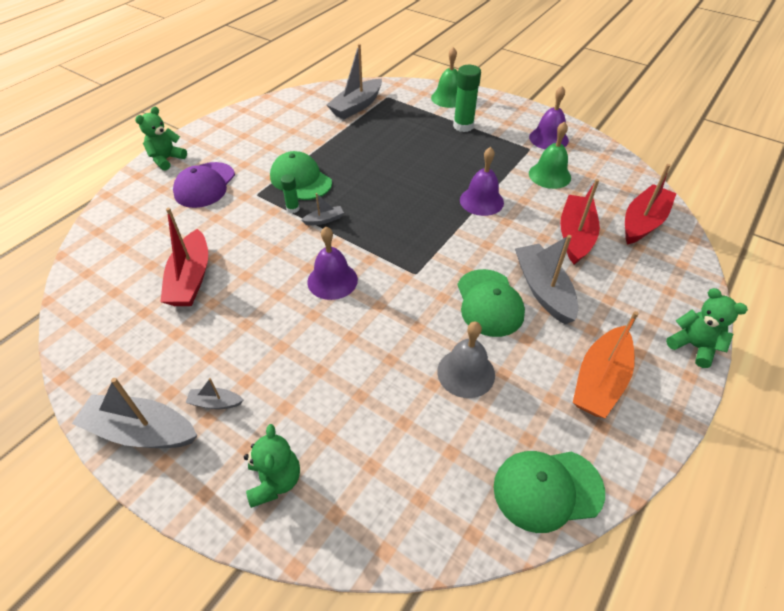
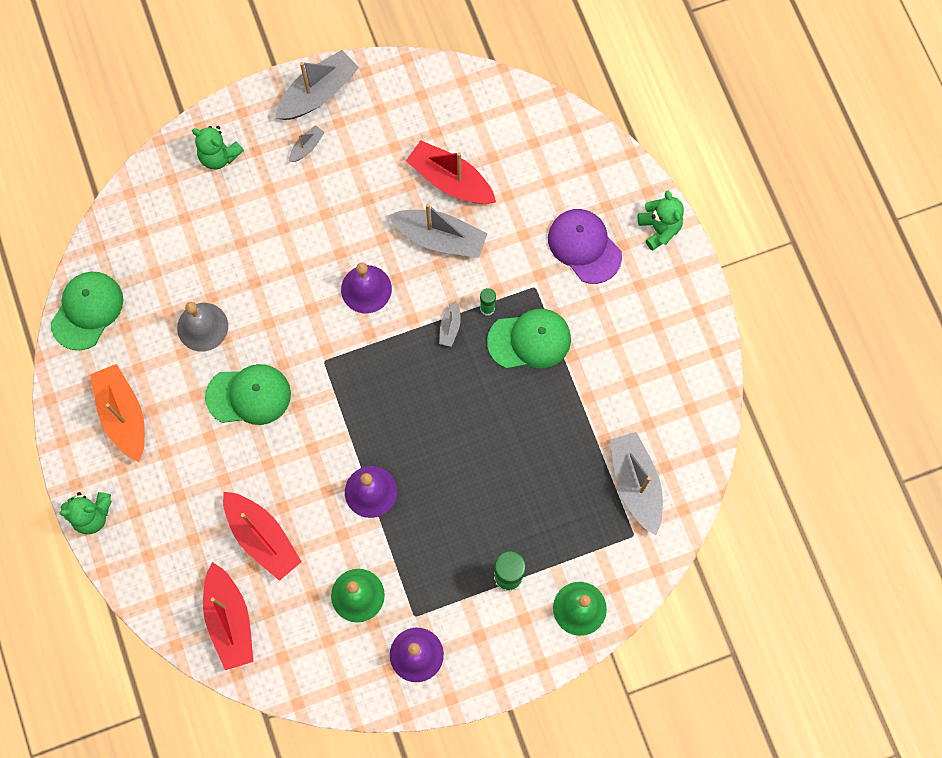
camera: 125 degrees right, 25 degrees up
green cap [458,269,525,337] -> green cap turned 150 degrees clockwise [205,364,291,425]
grey boat [515,235,578,324] -> grey boat moved to [388,203,487,258]

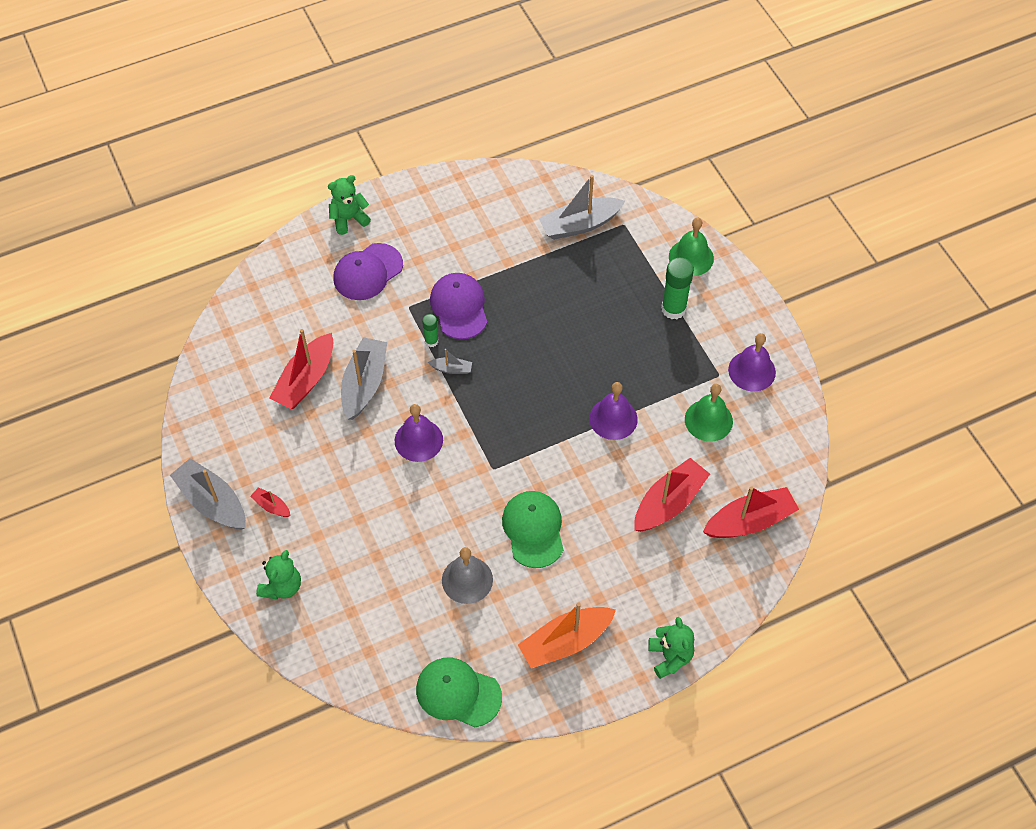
camera: 95 degrees left, 15 degrees down
grey boat [290,125,325,162] -> red boat [250,487,291,517]
green cap [487,309,571,369] -> purple cap [430,273,487,339]

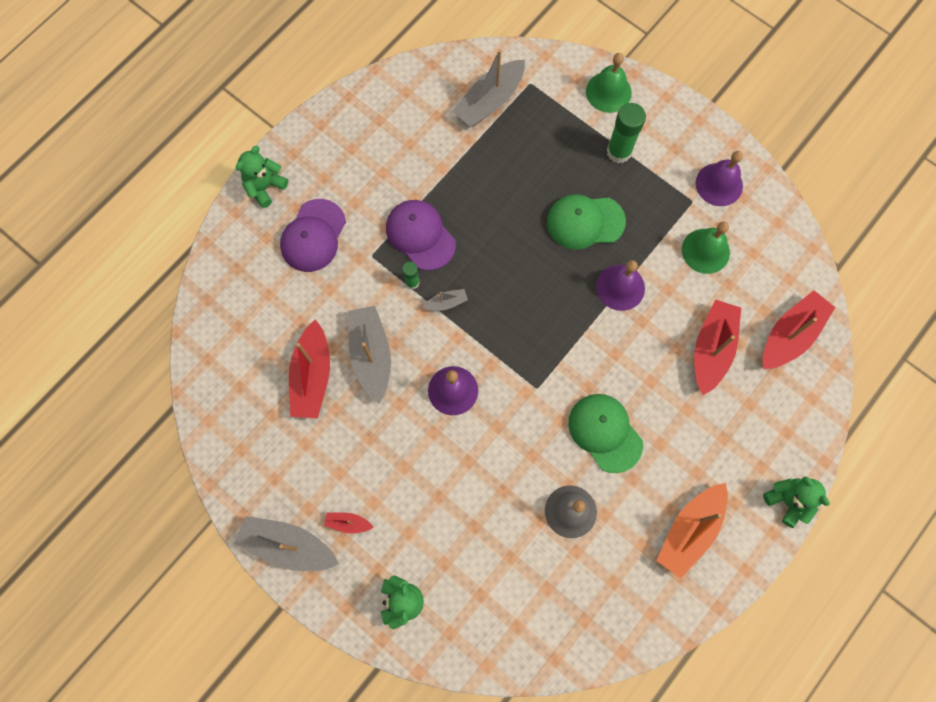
camera: 25 degrees left, 15 degrees up
green cap [416,658,502,727] -> green cap moved to [547,194,626,250]

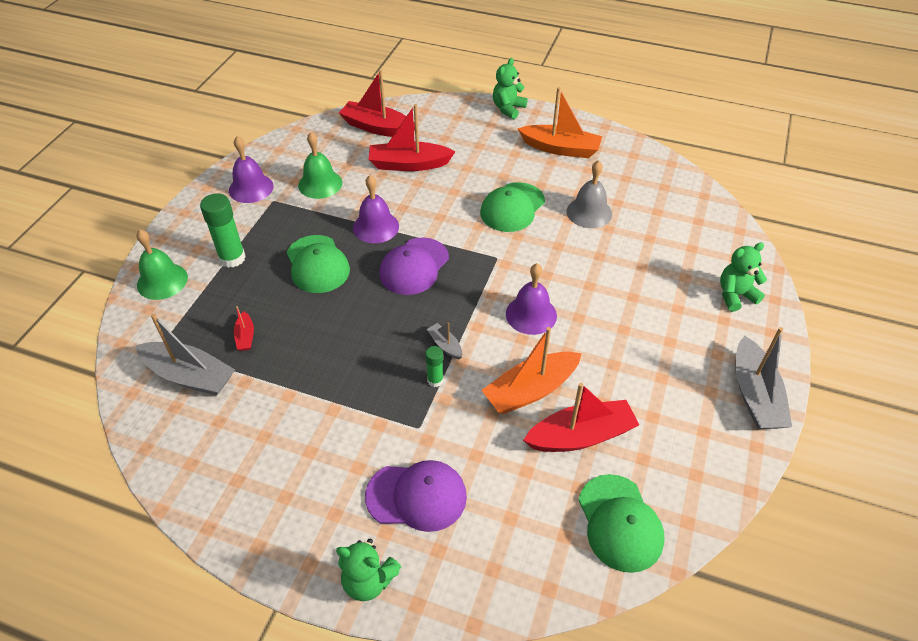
camera: 110 degrees left, 25 degrees down
red boat [324,512,374,534] -> red boat moved to [234,306,254,351]
grey boat [349,306,391,404] -> orange boat [482,327,582,414]
purple cap [386,200,456,270] -> purple cap moved to [379,237,449,295]
none -> green cap [578,474,665,573]

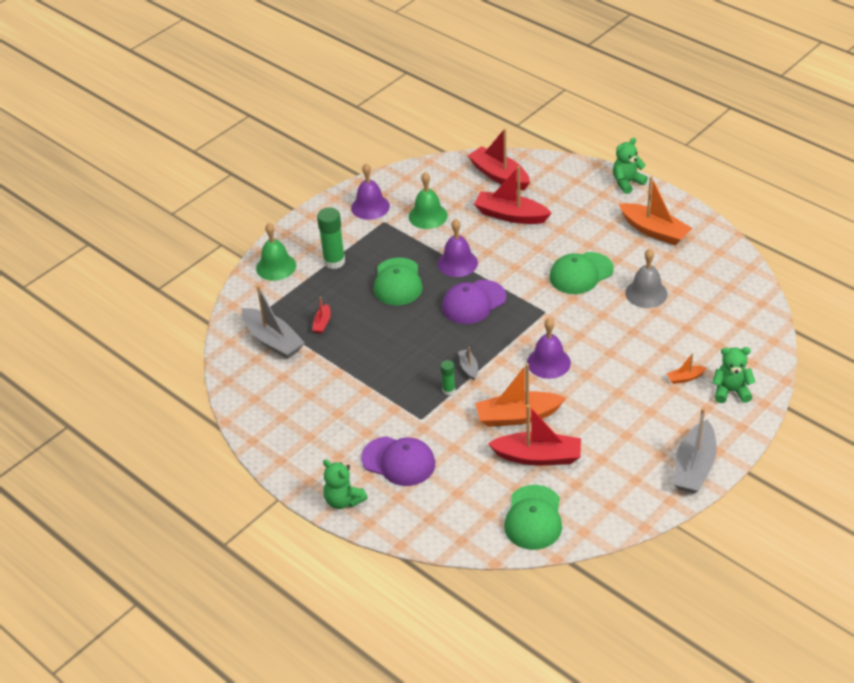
camera: 25 degrees right, 5 degrees down
none -> orange boat [666,353,707,384]

